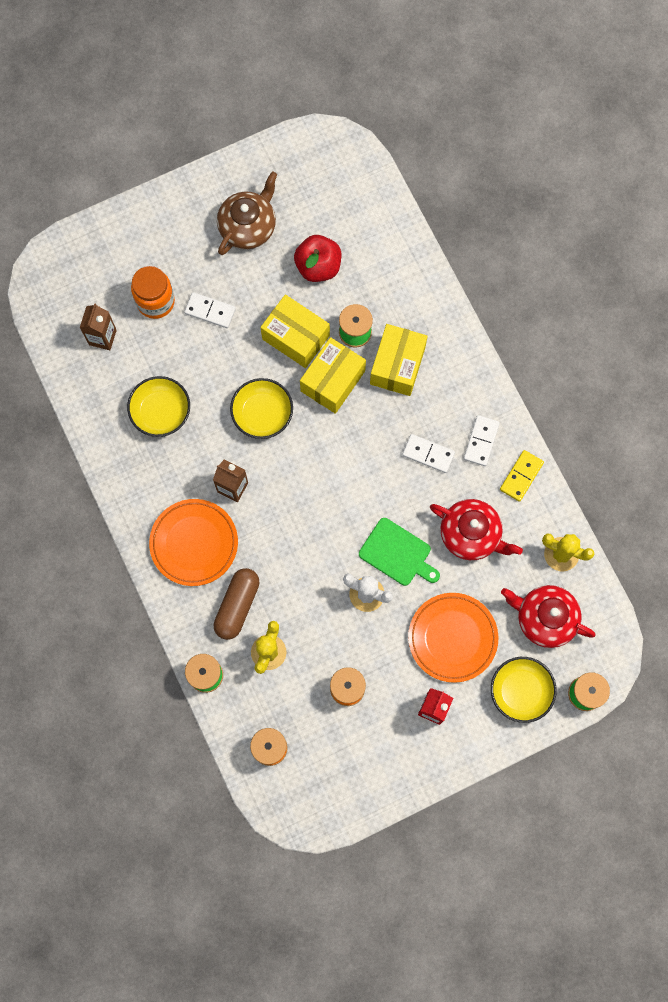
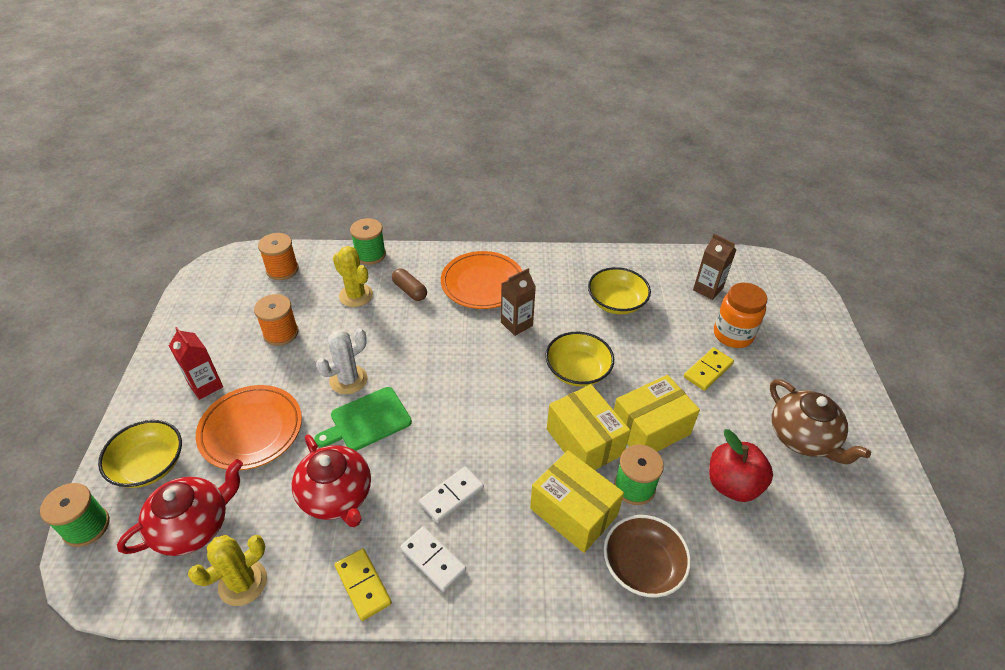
camera: 115 degrees right, 30 degrees down
white domino [184,292,236,328] -> yellow domino [684,347,734,391]
brown capsule [214,568,259,640] -> brown capsule [392,269,427,301], size x0.66
red teapot [430,499,523,560] -> red teapot turned 90 degrees counterclockwise [292,434,371,527]
none -> brown bowl [604,515,691,597]

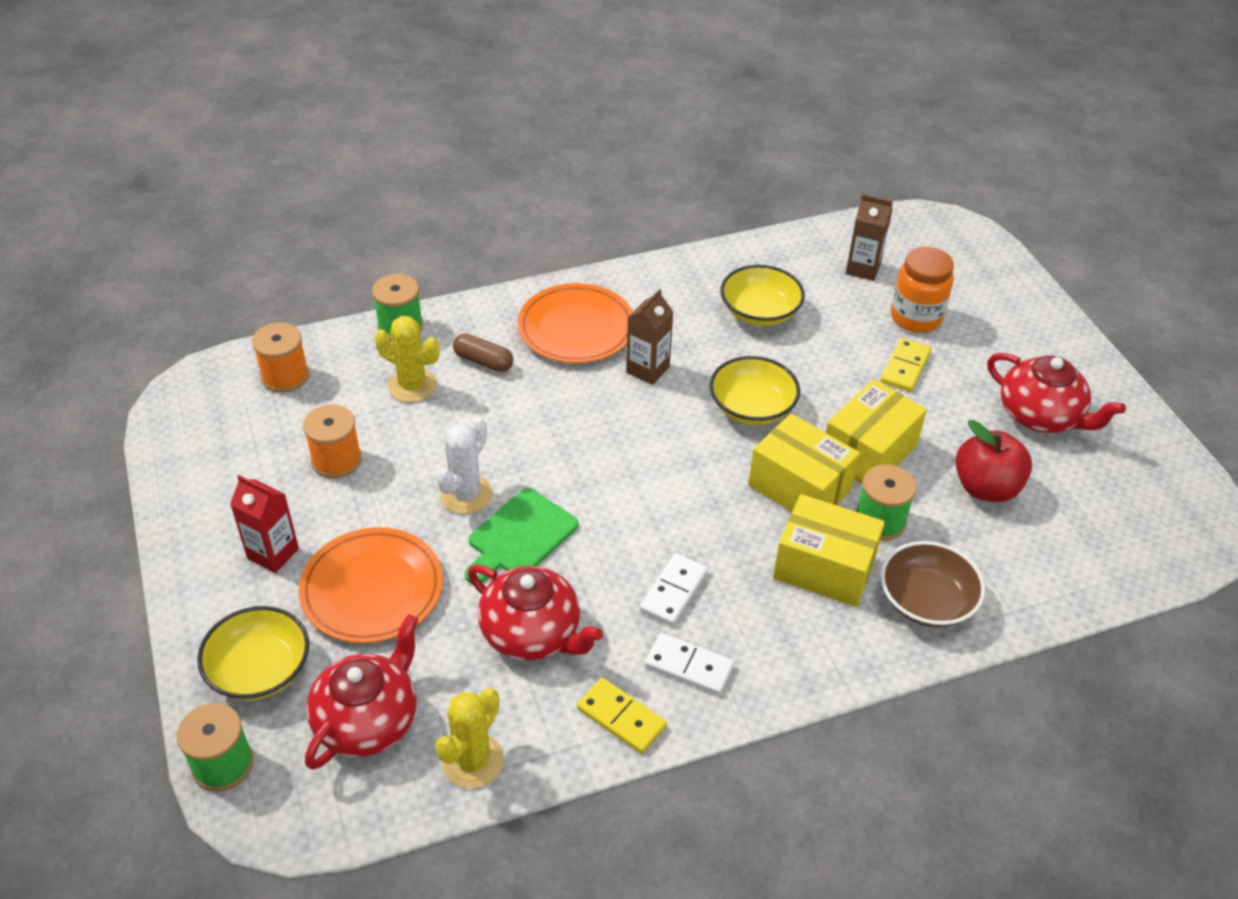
camera: 20 degrees left, 0 degrees up
brown teapot [770,379,871,464] -> red teapot [987,353,1126,433]

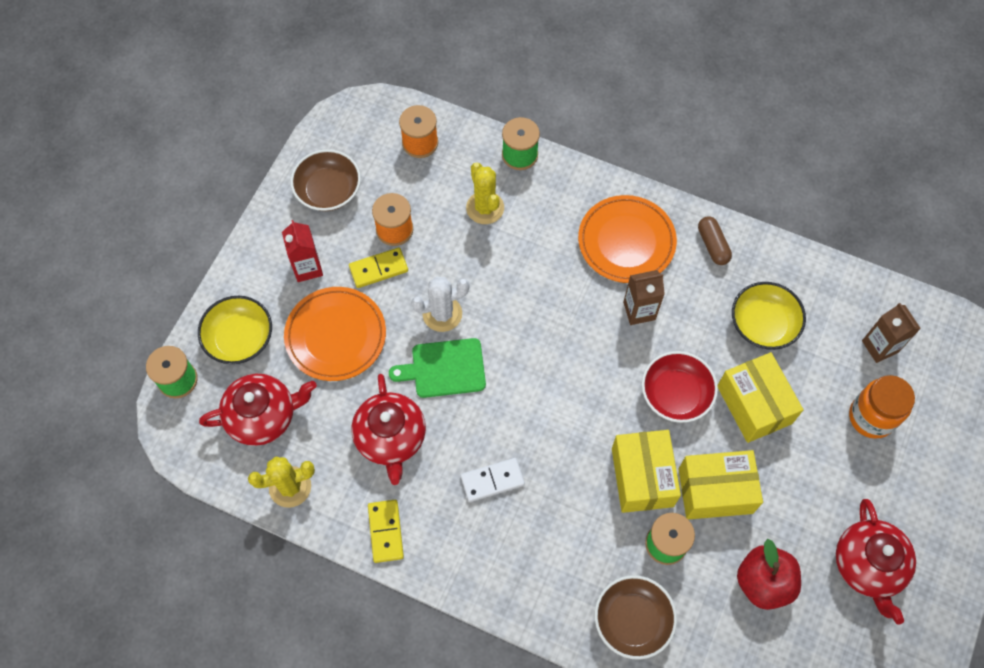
camera: 45 degrees right, 20 degrees up
brown capsule [453,333,513,372] -> brown capsule moved to [698,216,732,265]
white domino [645,633,734,695] -> none
yellow bowl [709,356,800,425] -> red bowl [642,351,718,423]
yellow box [773,494,885,607] -> yellow box moved to [718,352,804,443]
yellow domino [880,338,931,392] -> yellow domino moved to [349,247,408,288]
none -> brown bowl [290,149,361,211]

